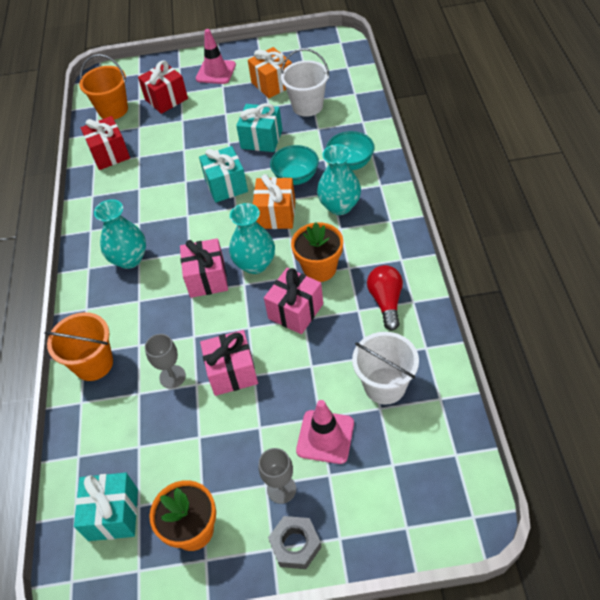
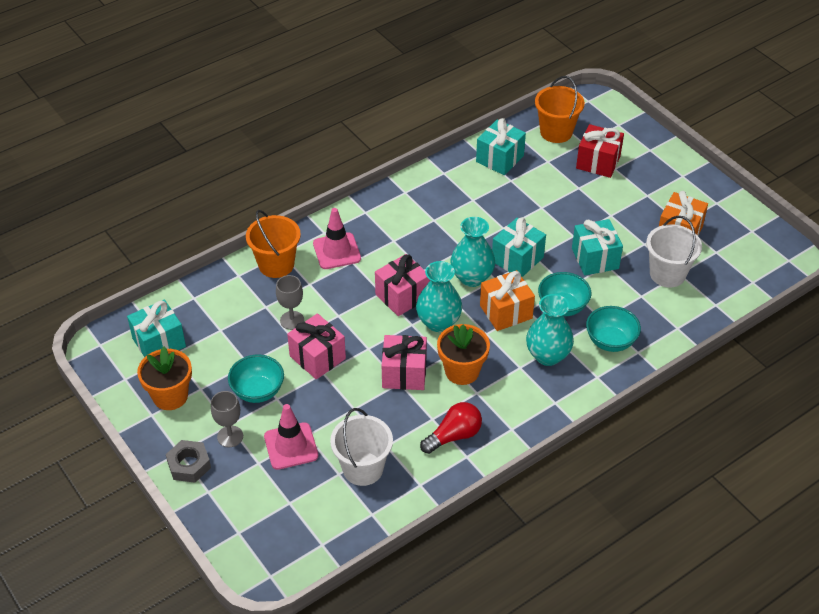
camera: 55 degrees right, 5 degrees down
red gift [81,116,130,170] -> turquoise gift [476,118,526,175]
turquoise vase [94,199,146,269] -> turquoise vase moved to [450,217,495,287]
pink traffic cone [196,29,236,84] -> pink traffic cone moved to [313,208,361,269]
none -> turquoise bowl [228,355,284,403]

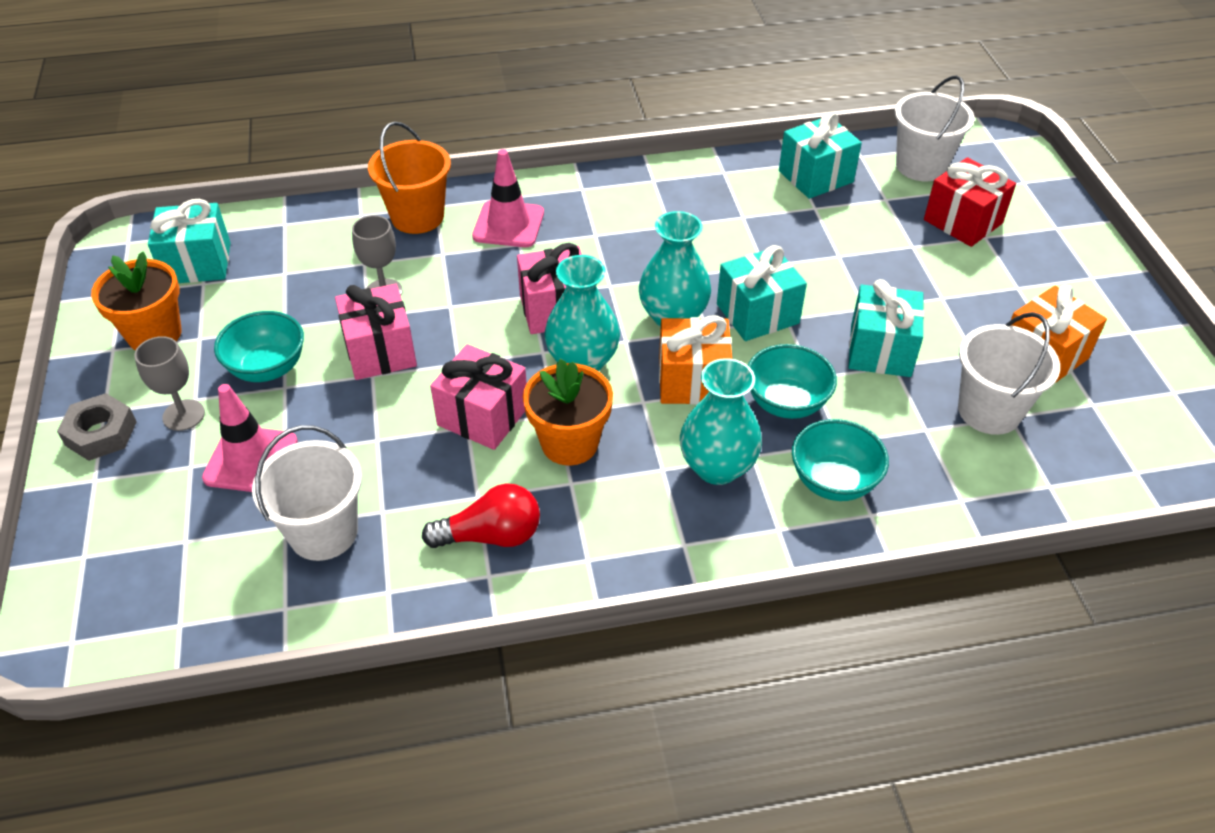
camera: 25 degrees right, 0 degrees up
orange bucket [535,76,585,143] -> white bucket [895,75,974,181]

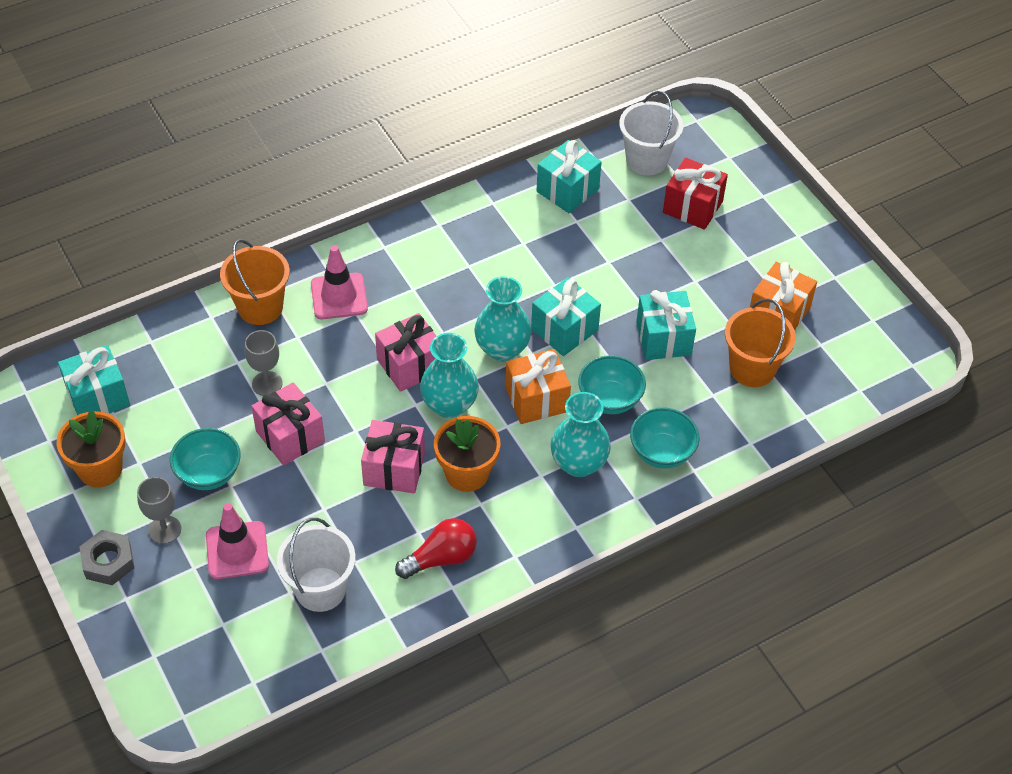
camera: 20 degrees left, 5 degrees up
white bucket [958,312,1060,435] -> orange bucket [725,298,796,387]

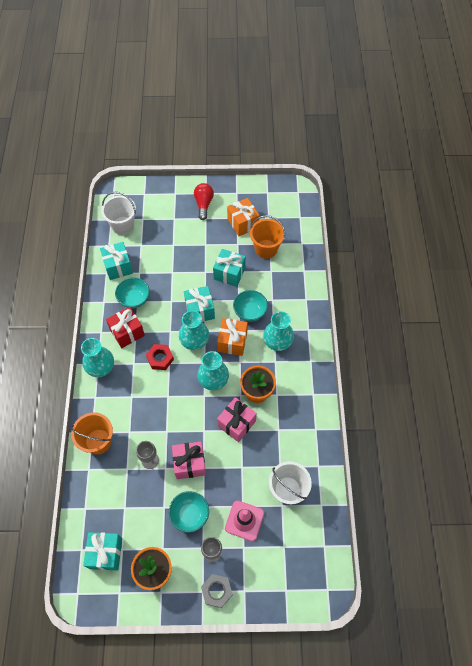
camera: 60 degrees left, 10 degrees up
pink traffic cone [311,245,368,319] -> none
pink gift [375,313,436,392] -> none
red light bulb [395,518,477,579] -> red light bulb moved to [194,183,214,220]
turquoise bowl [630,407,700,469] -> turquoise bowl moved to [115,277,150,309]
red gift [663,158,728,230] -> red gift moved to [106,307,145,348]
none -> turquoise vase [81,338,114,377]
none -> red nut [146,344,174,370]

